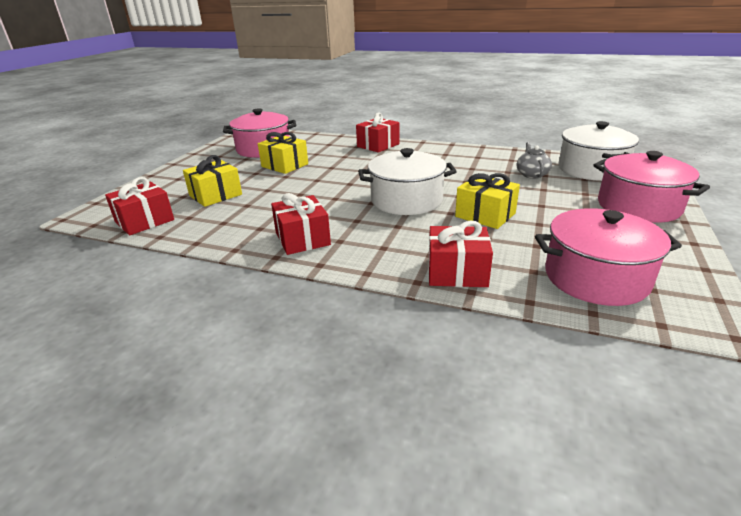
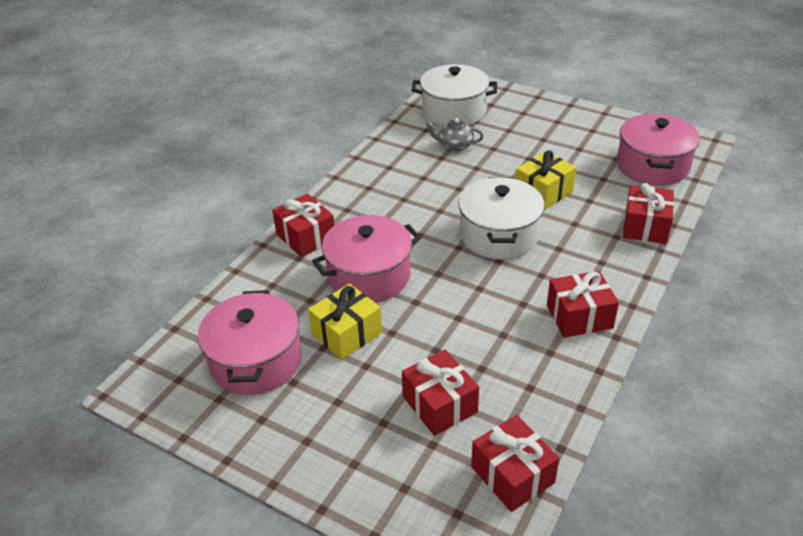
camera: 80 degrees left, 10 degrees up
yellow gift [183,155,242,207] -> red gift [402,350,479,436]
pink pot [593,151,710,223] -> pink pot moved to [312,215,421,303]

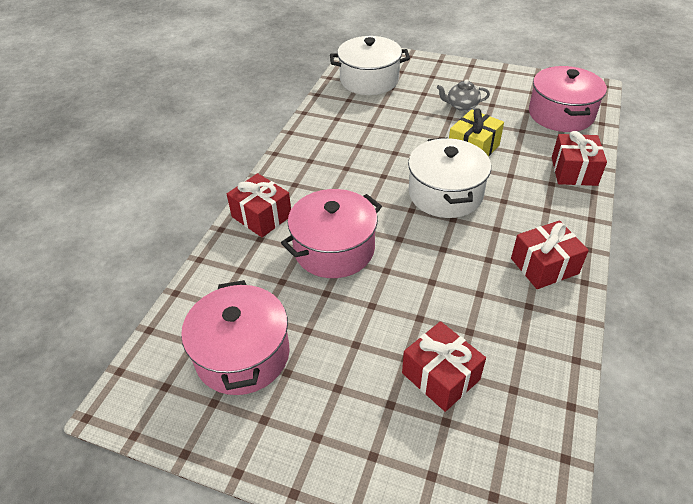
camera: 10 degrees left, 5 degrees up
yellow gift [308,283,382,360] -> none
grey teapot [426,118,484,151] -> grey teapot moved to [437,80,490,111]
red gift [471,415,559,512] -> none

